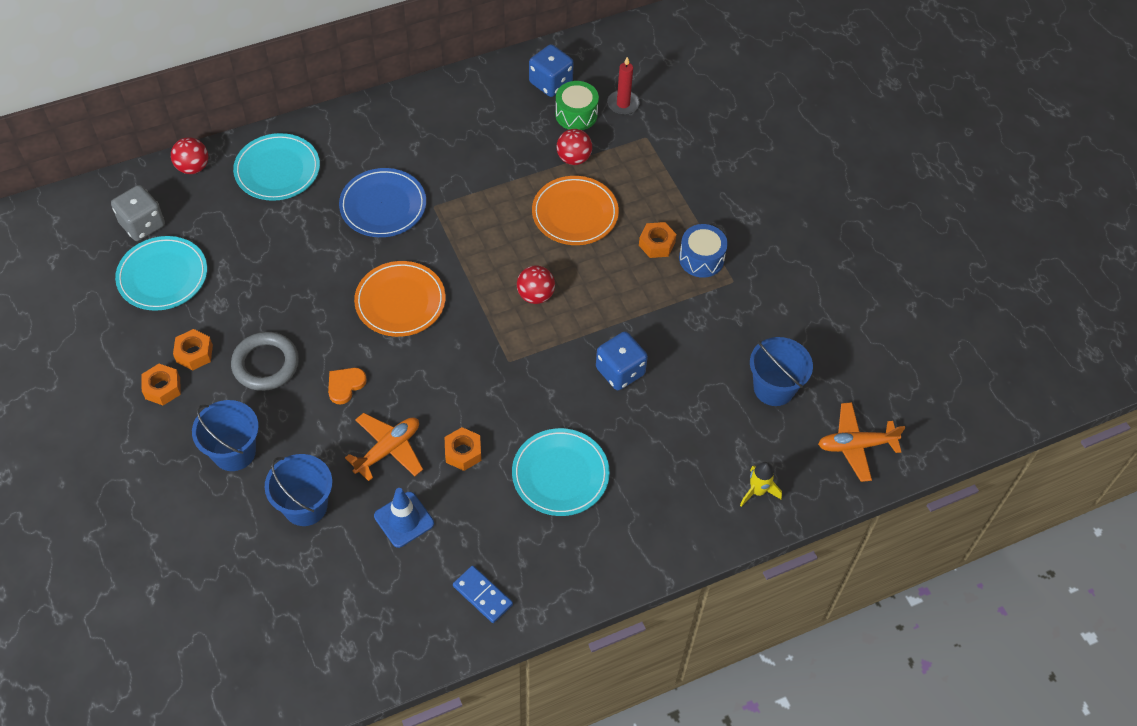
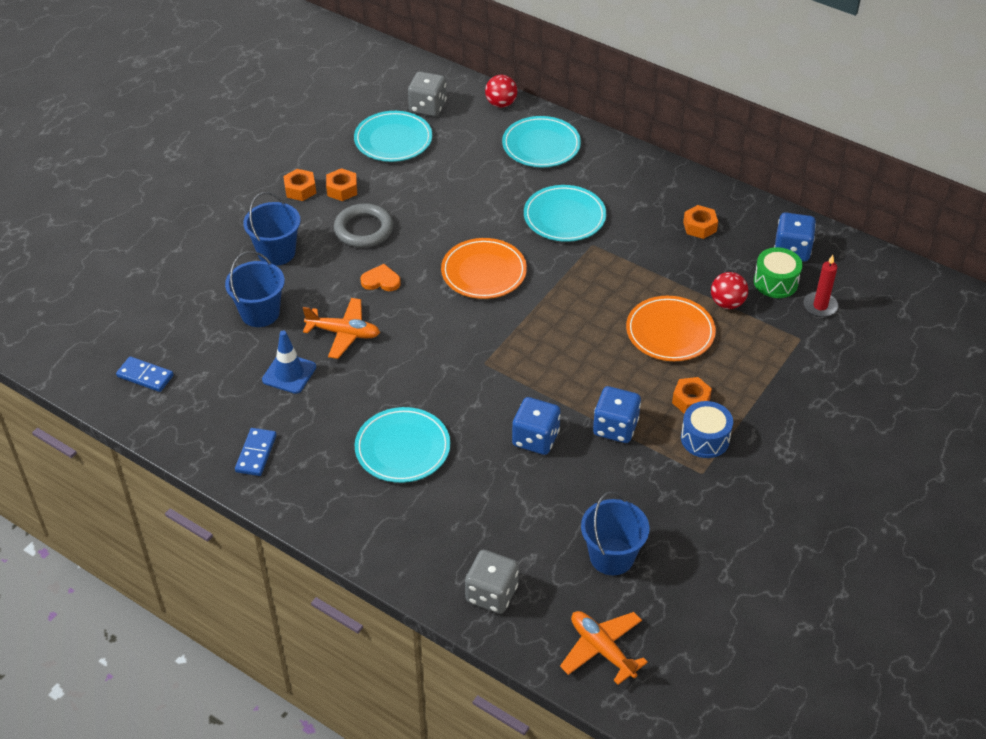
camera: 60 degrees right, 10 degrees down
blue plate [339,168,426,237] -> turquoise plate [524,185,606,242]
orange nut [445,427,481,471] -> orange nut moved to [683,205,718,239]
red ball [517,265,555,304] -> none
yellow rocket [740,462,782,507] -> grey dice [465,550,519,614]
none -> blue domino [116,356,174,392]
none -> blue dice [593,386,641,443]

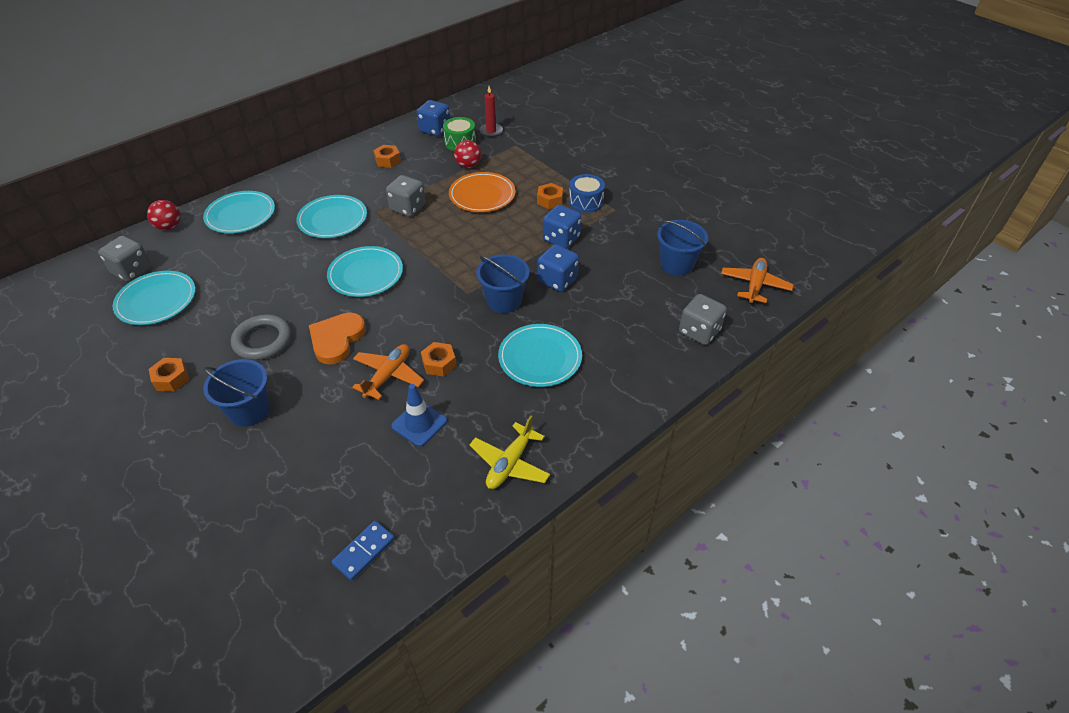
camera: 75 degrees left, 0 degrees up
blue bucket [225,251,285,327] -> blue bucket moved to [476,254,529,313]
blue domino [235,428,277,476] -> yellow plane [469,416,550,489]
orange nut [326,168,357,201] -> orange nut moved to [421,342,456,377]
orange heart [361,264,401,291] -> orange heart [309,313,366,365], size x1.69
orange plate [441,238,527,299] -> turquoise plate [327,246,403,297]
orange plane [560,611,648,685] -> orange plane turned 135 degrees clockwise [721,258,793,304]
none -> grey dice [386,175,426,217]

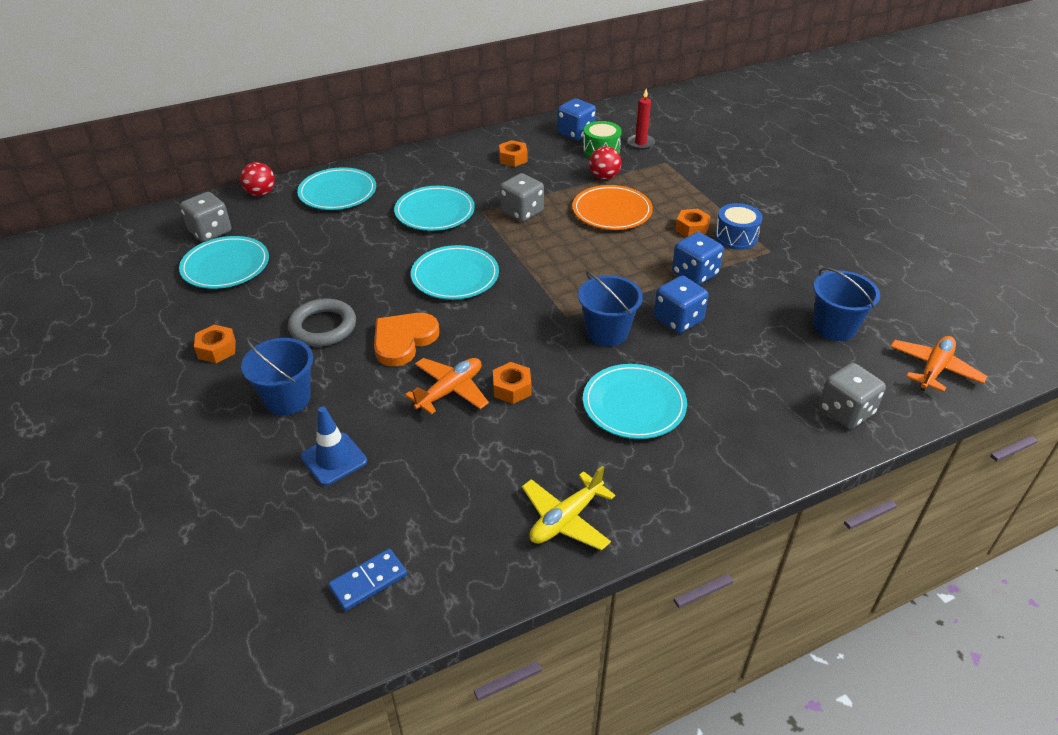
camera: 15 degrees right, 5 degrees down
blue traffic cone [391,384,447,447] -> blue traffic cone moved to [300,406,367,486]

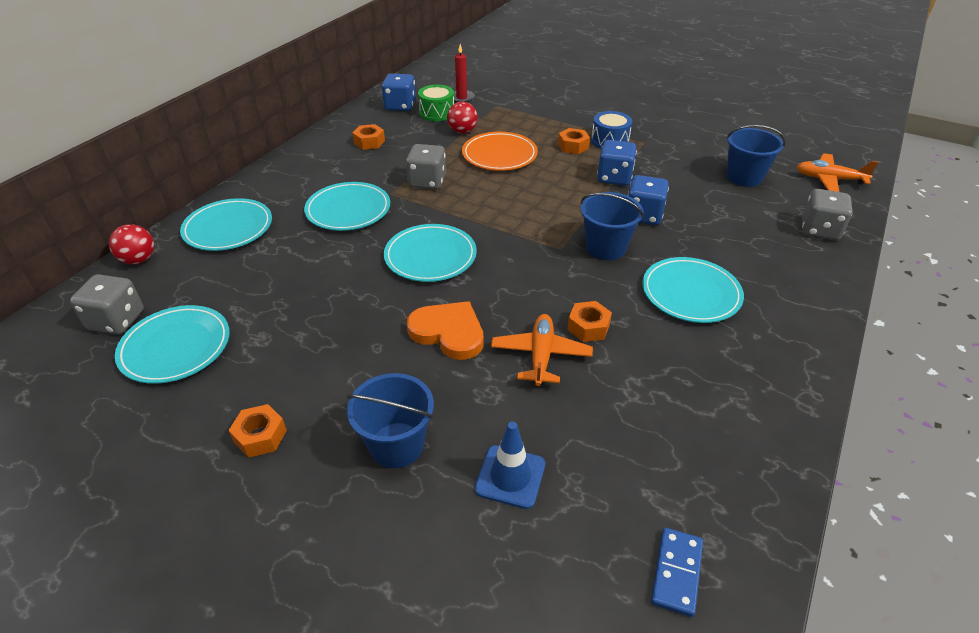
camera: 35 degrees left, 0 degrees up
grey ring [288,298,356,347] -> none
orange heart [374,313,439,366] -> orange heart turned 120 degrees clockwise [407,301,484,360]
yellow plane [522,465,615,551] -> none
orange plane [890,336,987,392] -> orange plane turned 75 degrees counterclockwise [797,153,879,192]

